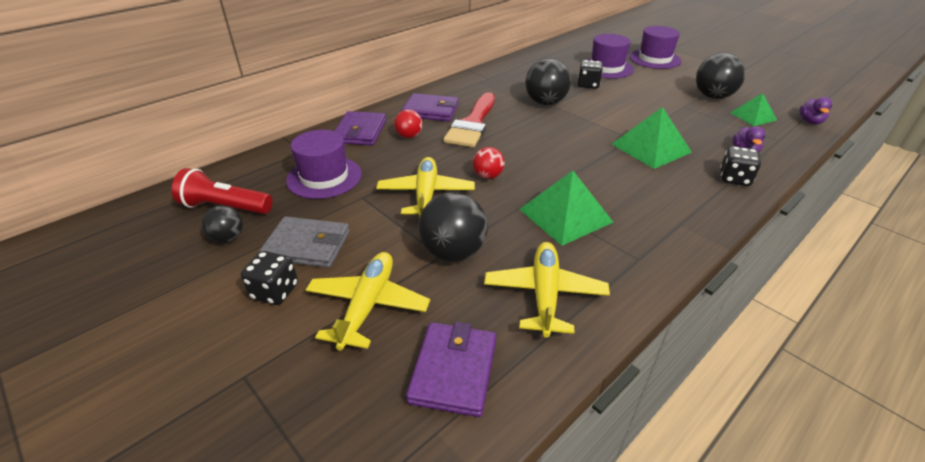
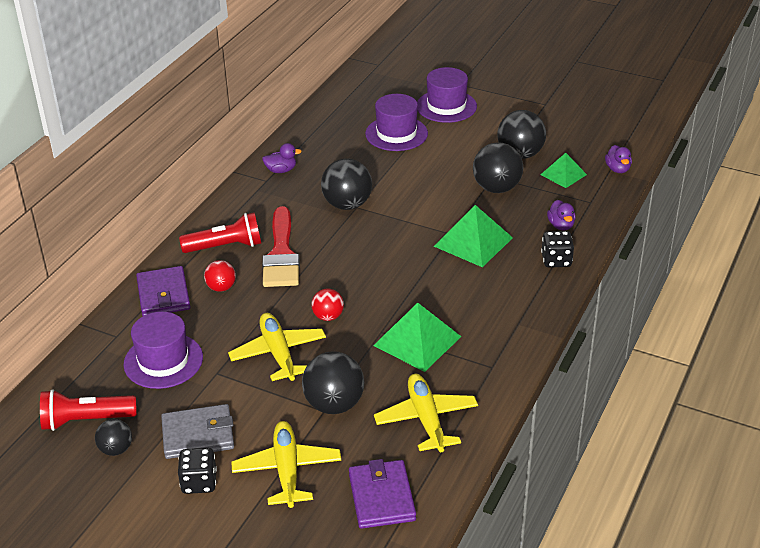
camera: 20 degrees left, 0 degrees up
purple wallet [402,93,459,121] -> red flashlight [179,212,262,253]
black dice [578,60,603,89] -> none
none -> purple duck [262,143,302,173]
none -> black ball [473,142,523,193]

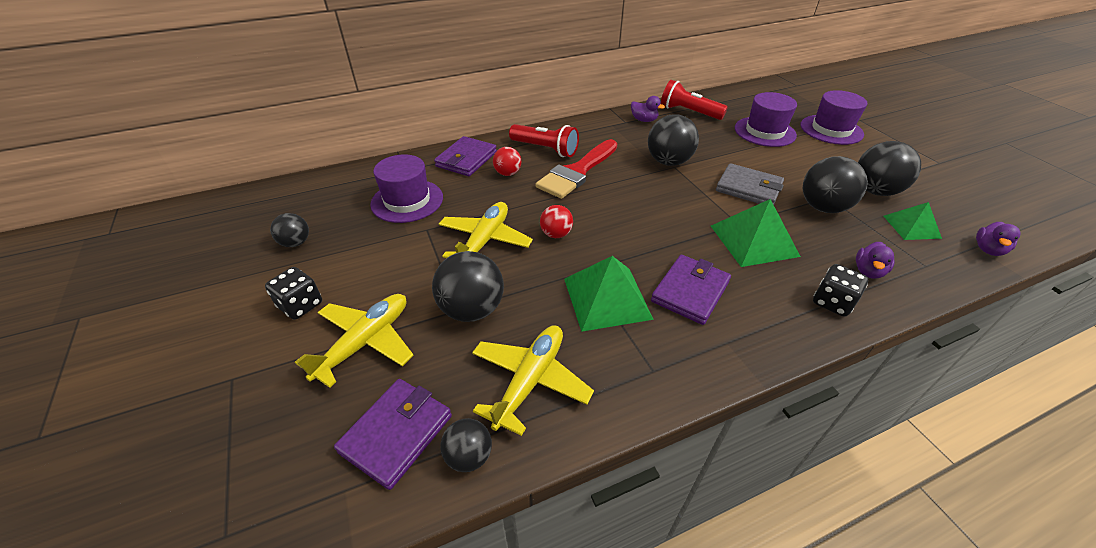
camera: 40 degrees right, 5 degrees up
red flashlight [40,389,137,431] -> red flashlight moved to [661,80,728,120]
grey wallet [161,404,234,459] -> grey wallet moved to [716,163,784,205]
none -> black ball [440,418,492,472]
none -> purple wallet [651,255,731,325]

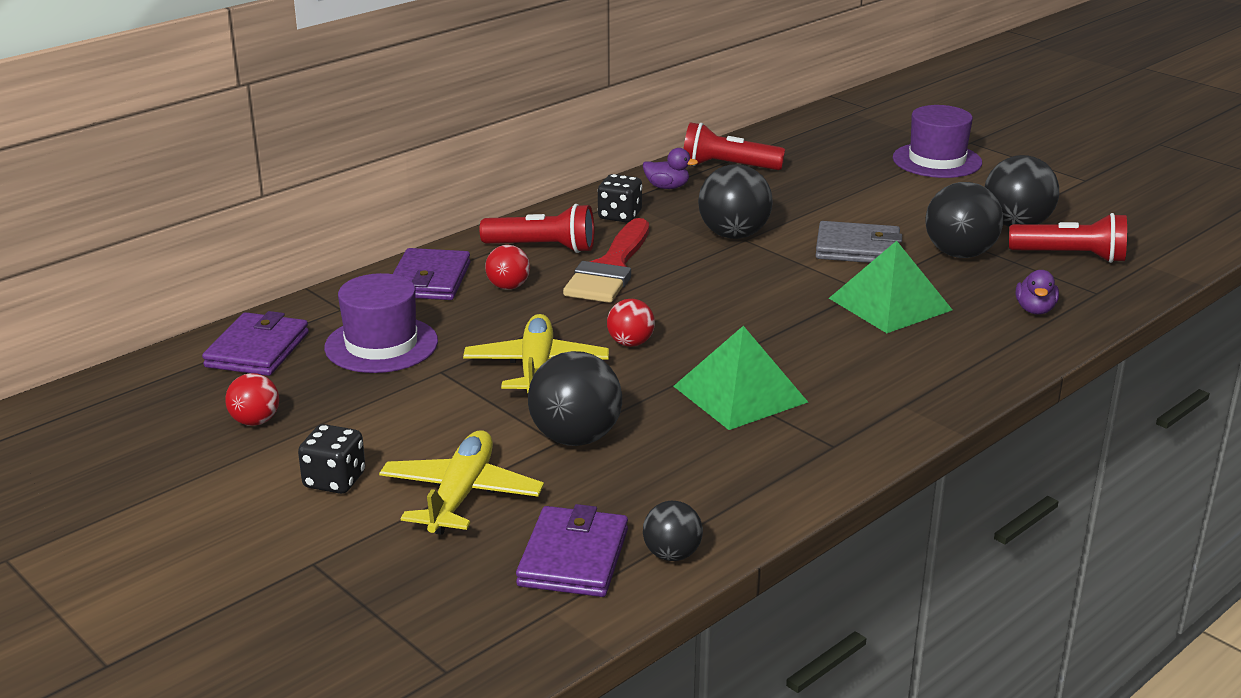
camera: 20 degrees left, 15 degrees down
black ball [270,213,309,247] -> red ball [225,373,279,426]
yellow plane [472,325,594,436] -> none
purple wallet [651,255,731,325] -> purple wallet moved to [202,311,309,376]
purple hat [735,92,797,147] -> none
black dice [813,264,868,317] -> black dice moved to [598,174,642,222]
green pyramid [884,202,942,240] -> red flashlight [1009,213,1127,263]
purple duck [976,222,1021,256] -> none

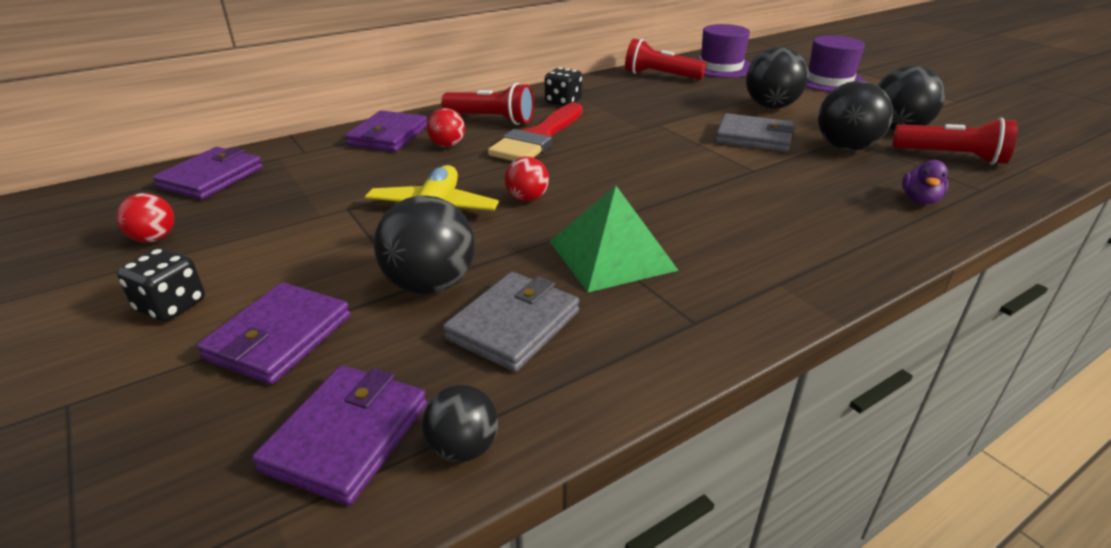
camera: 10 degrees right, 5 degrees up
purple hat [324,273,438,373] -> purple hat moved to [695,24,751,78]
yellow plane [379,430,544,535] -> purple wallet [196,282,350,384]
purple duck [643,148,698,189] -> none
black ball [698,164,773,239] -> black ball moved to [746,47,809,109]
green pyramid [829,241,952,333] -> none
none -> grey wallet [443,272,579,372]

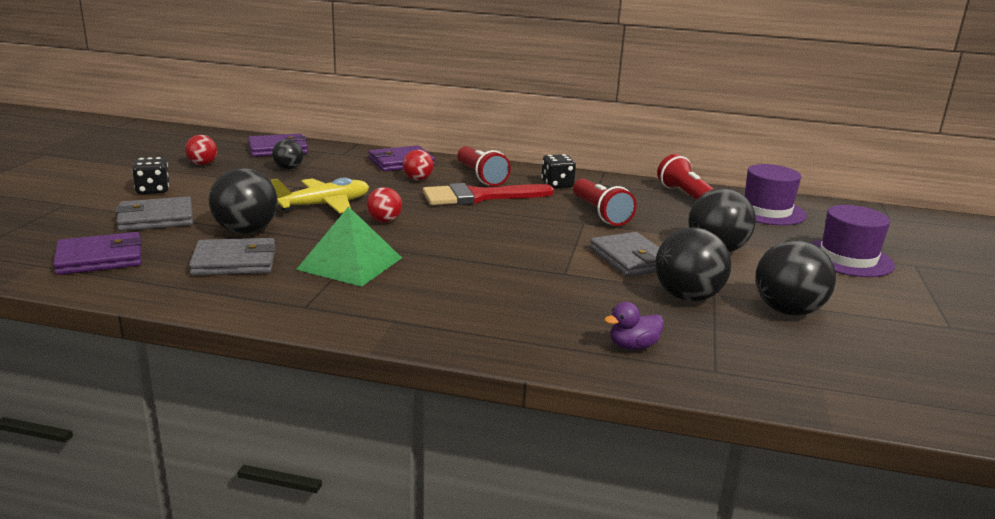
camera: 45 degrees right, 10 degrees down
purple wallet [196,282,350,384] -> grey wallet [115,197,193,231]
black ball [422,385,498,462] -> black ball moved to [272,139,303,170]
red flashlight [892,118,1018,165] -> red flashlight moved to [573,178,637,226]

